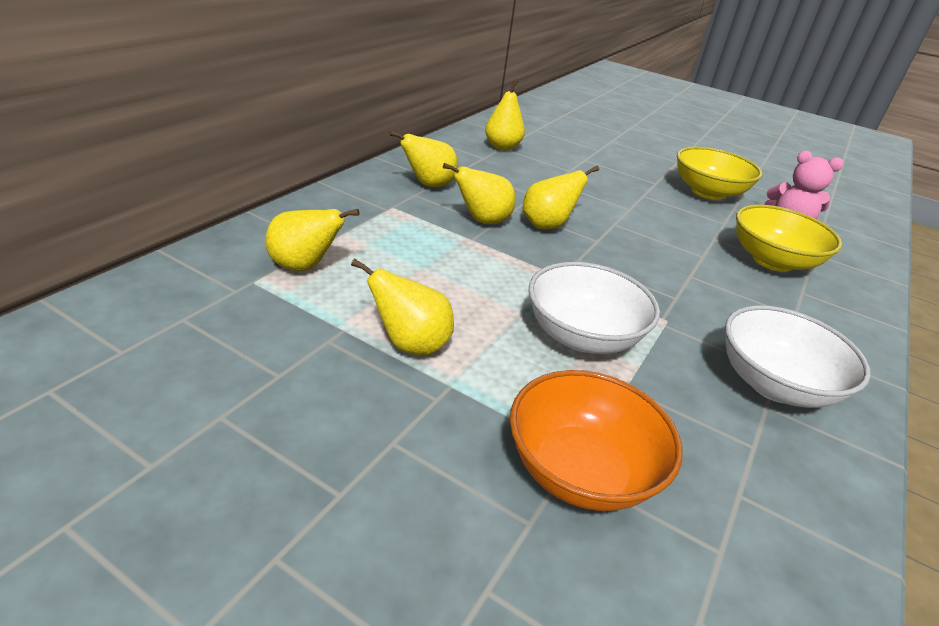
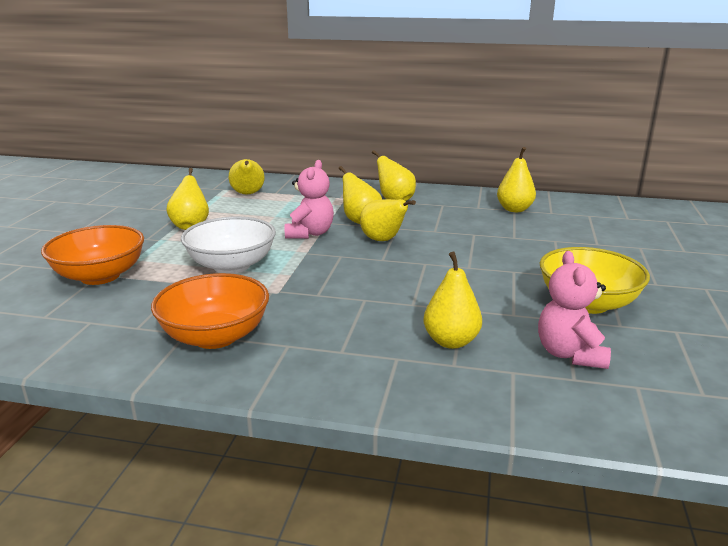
camera: 75 degrees right, 10 degrees down
white bowl [725,305,871,408] -> orange bowl [151,273,269,349]
yellow bowl [736,205,842,272] -> yellow pear [424,251,482,349]
none -> pink teddy bear [285,160,334,239]

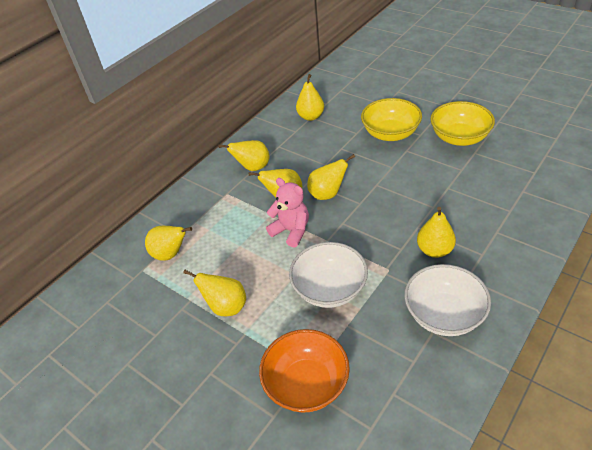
camera: 60 degrees left, 20 degrees up
orange bowl [151,273,269,349] -> white bowl [404,264,491,336]
yellow pear [424,251,482,349] -> yellow pear moved to [417,207,456,258]
pink teddy bear [538,251,611,369] -> none
none -> yellow bowl [361,98,422,141]

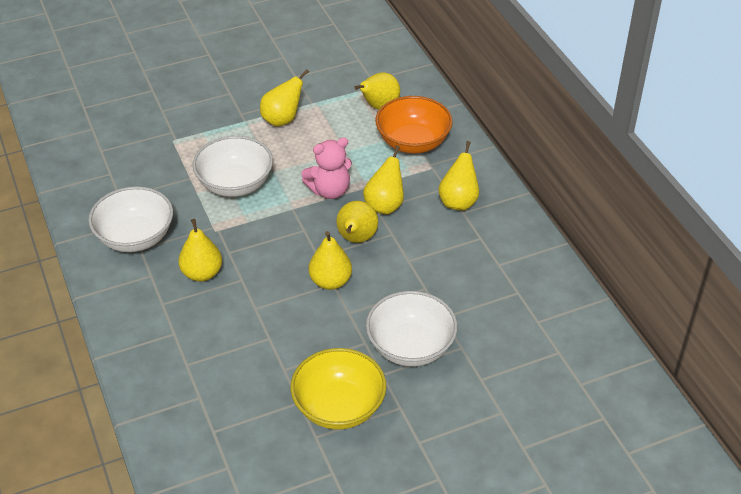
camera: 115 degrees right, 0 degrees up
orange bowl [259,329,350,413] -> orange bowl moved to [375,96,453,154]
yellow pear [296,74,324,121] -> yellow pear moved to [309,231,352,290]
yellow bowl [361,98,422,141] -> white bowl [366,291,457,367]

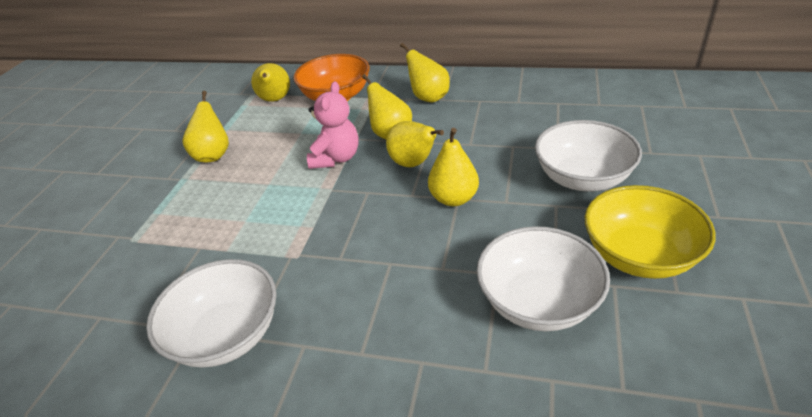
camera: 50 degrees left, 5 degrees down
yellow pear [178,219,222,282] -> none
white bowl [193,136,273,197] -> white bowl moved to [477,226,610,331]

